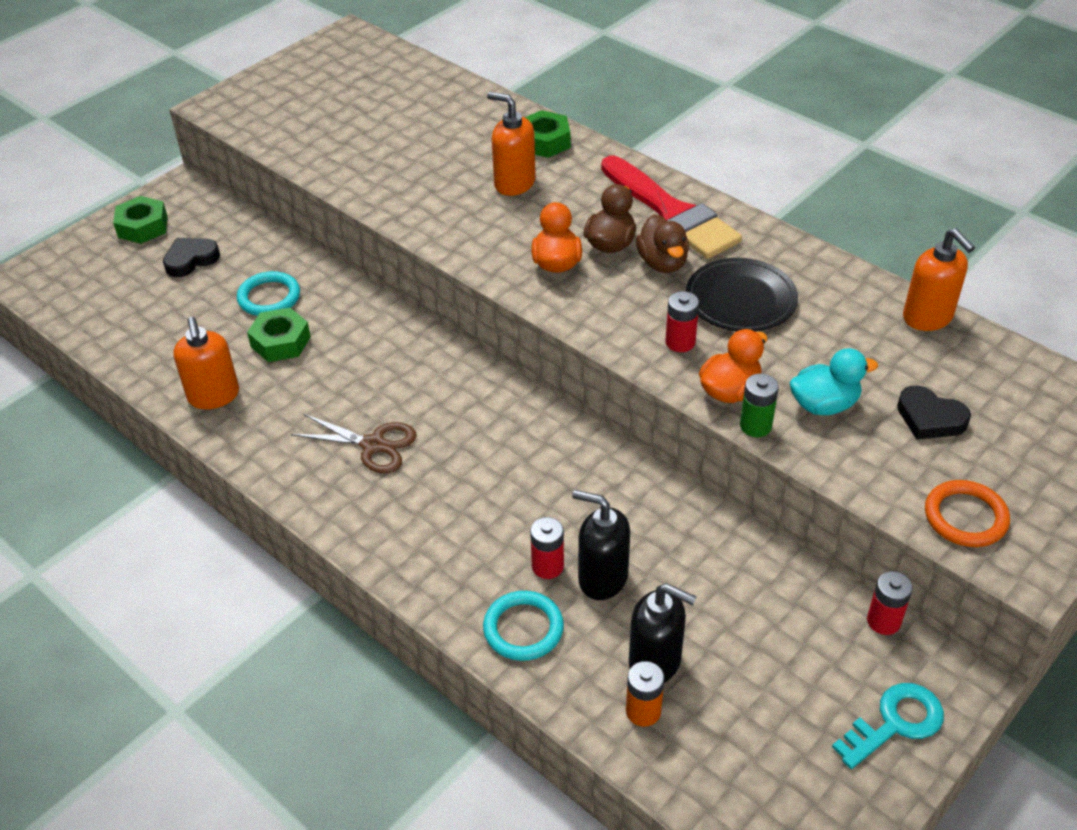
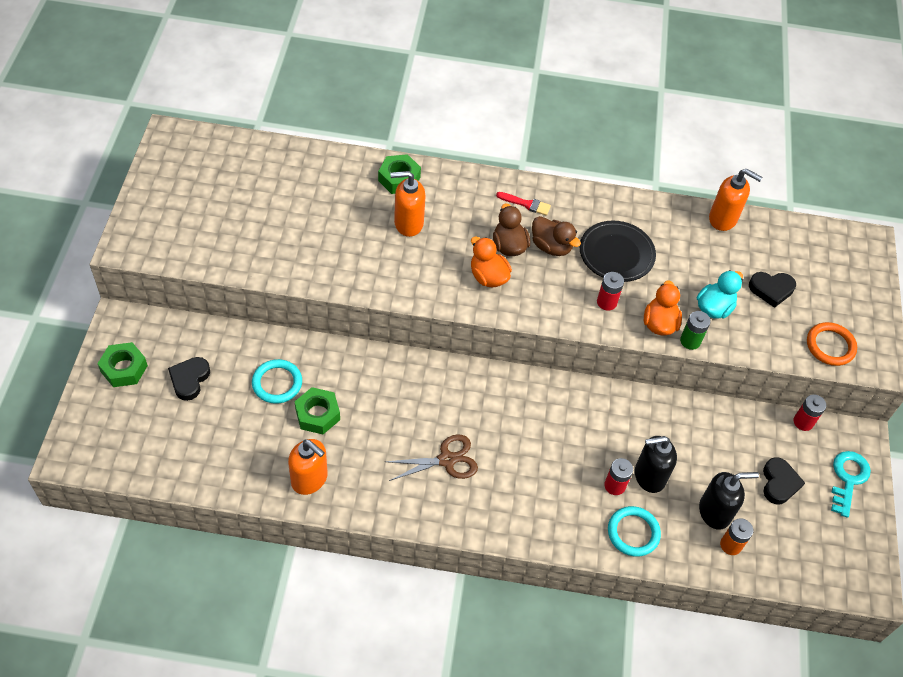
camera: 40 degrees left, 10 degrees up
red brush [601,156,742,259] -> red brush [496,192,551,216], size x0.41
none -> black heart [763,457,805,504]

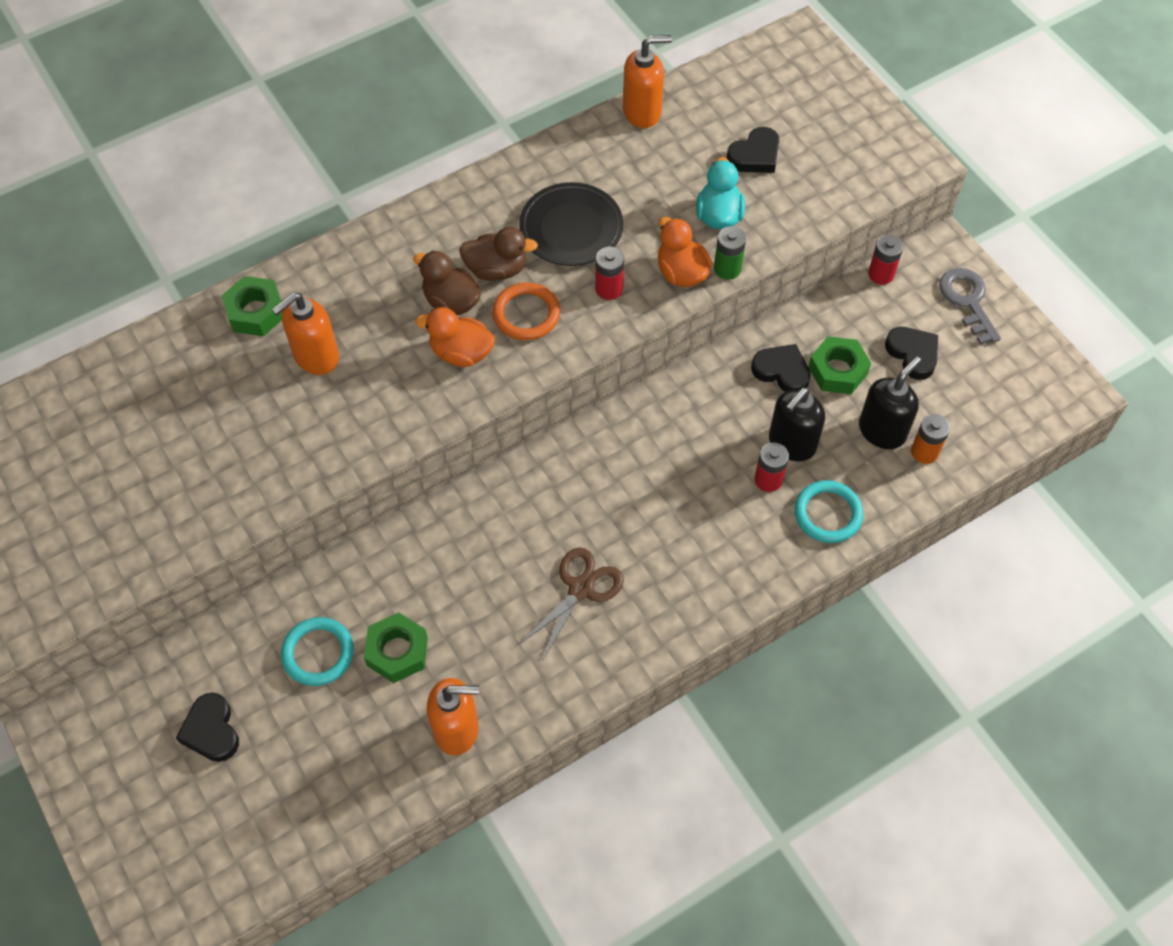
camera: 35 degrees left, 5 degrees up
green nut [97,342,148,387] -> green nut moved to [808,336,871,394]
red brush [496,192,551,216] -> none
orange ring [807,322,857,366] -> orange ring moved to [492,282,560,340]
turquoise key [831,451,871,518] -> grey key [939,268,1001,345]
none -> black heart [751,344,811,392]

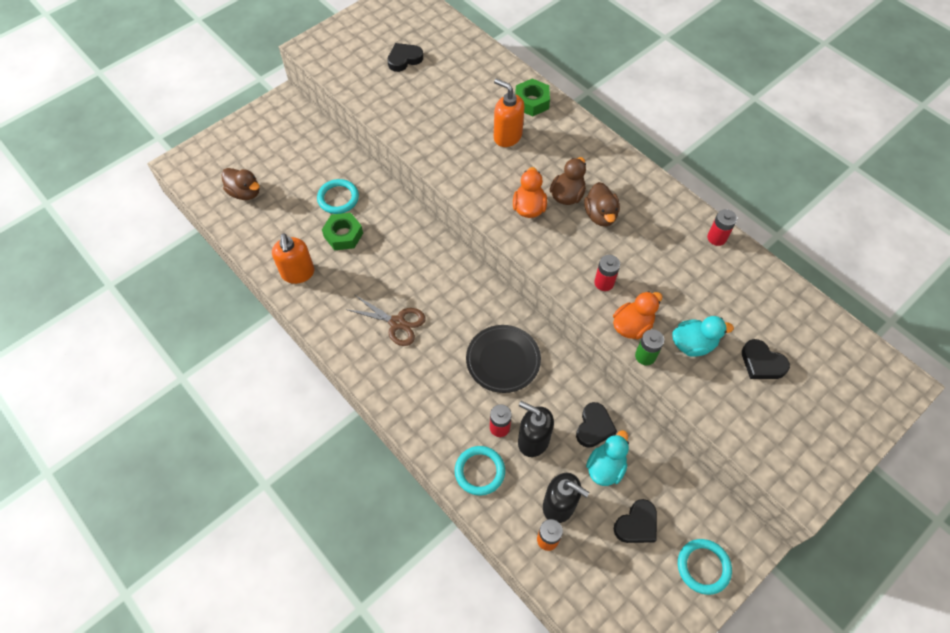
camera: 80 degrees right, 0 degrees up
black heart [176,693,239,762] -> black heart moved to [387,43,423,72]
orange ring [492,282,560,340] -> none
black plate [519,182,623,266] -> black plate moved to [466,325,541,393]
orange soap dispenser [623,35,672,128] -> none
green nut [808,336,871,394] -> turquoise duck [586,430,629,486]
red battery [868,235,903,285] -> red battery moved to [707,209,737,246]
grey key [939,268,1001,345] -> turquoise ring [678,539,732,595]
none -> brown duck [221,168,260,200]

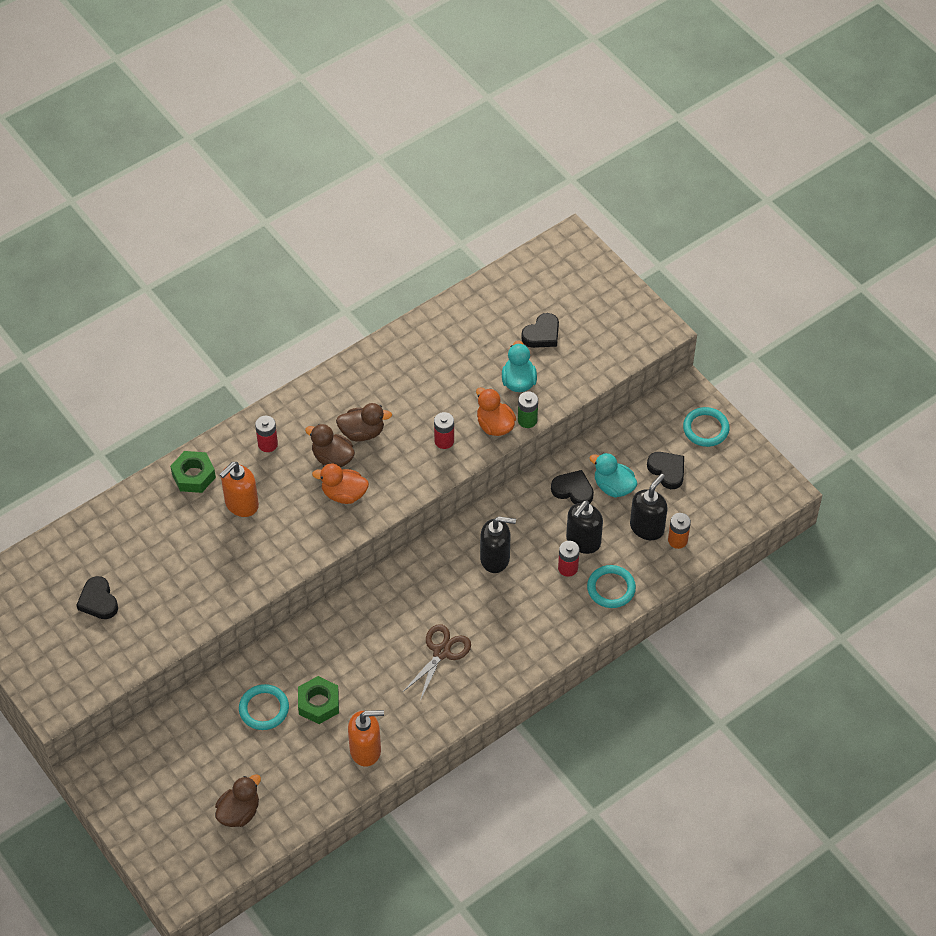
camera: 85 degrees left, 5 degrees down
black plate [466,325,541,393] -> black soap dispenser [480,516,516,573]
red battery [707,209,737,246] -> red battery moved to [255,416,278,452]

